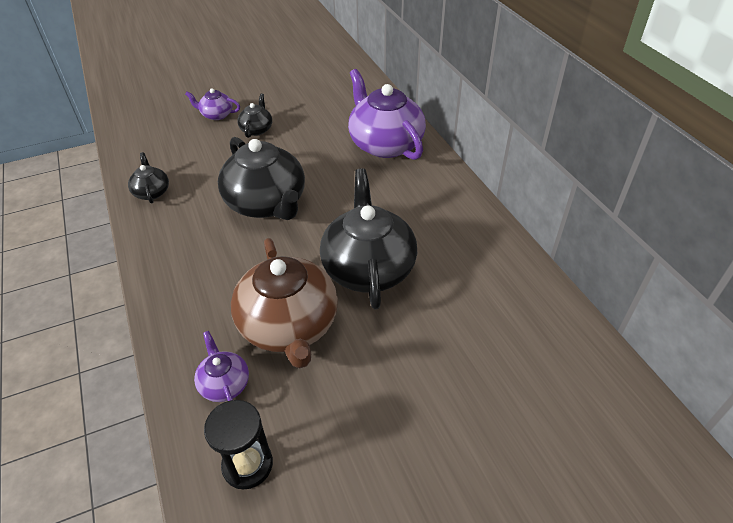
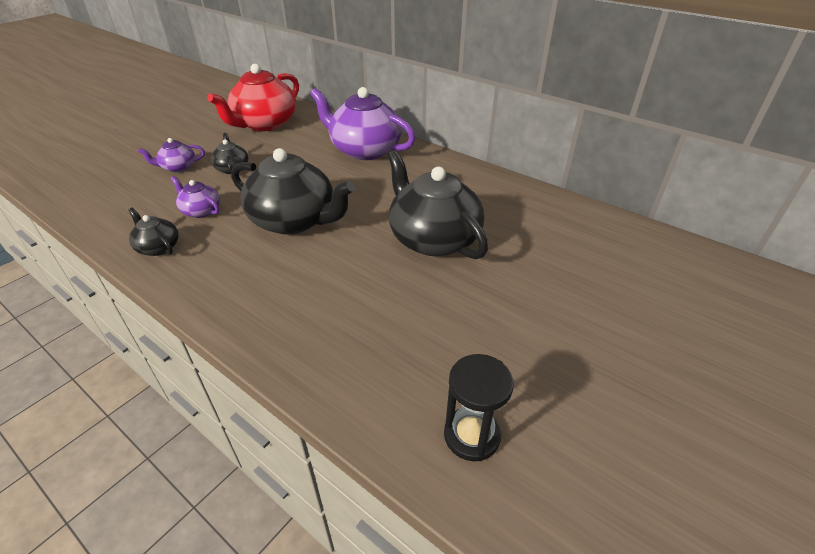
camera: 30 degrees left, 5 degrees down
purple teapot [194,331,249,402] -> purple teapot moved to [171,176,220,218]
brown teapot [231,238,338,369] -> none
none -> red teapot [207,64,299,131]

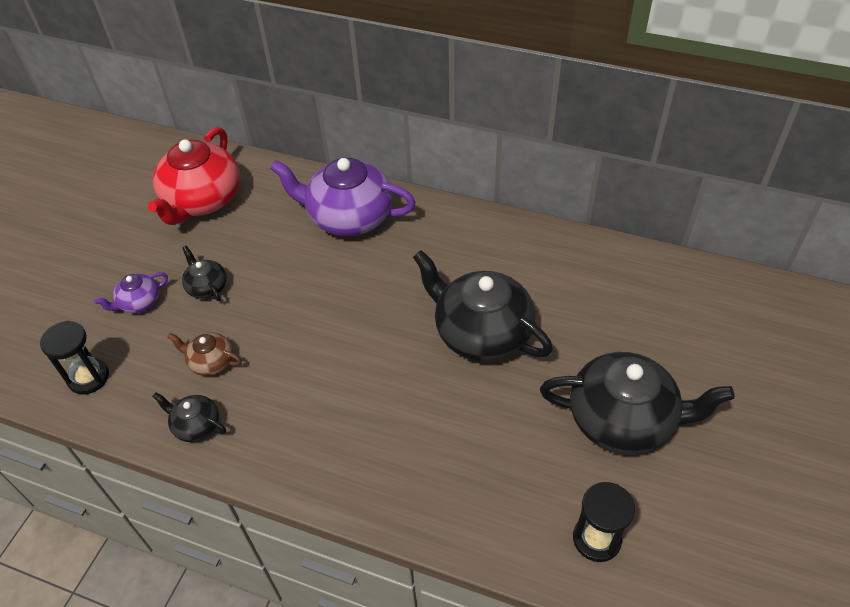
camera: 15 degrees left, 10 degrees up
purple teapot [171,176,220,218] -> brown teapot [167,333,242,376]
black teapot [231,148,355,235] -> black teapot moved to [540,352,735,455]
none -> black hourglass [40,321,109,395]

